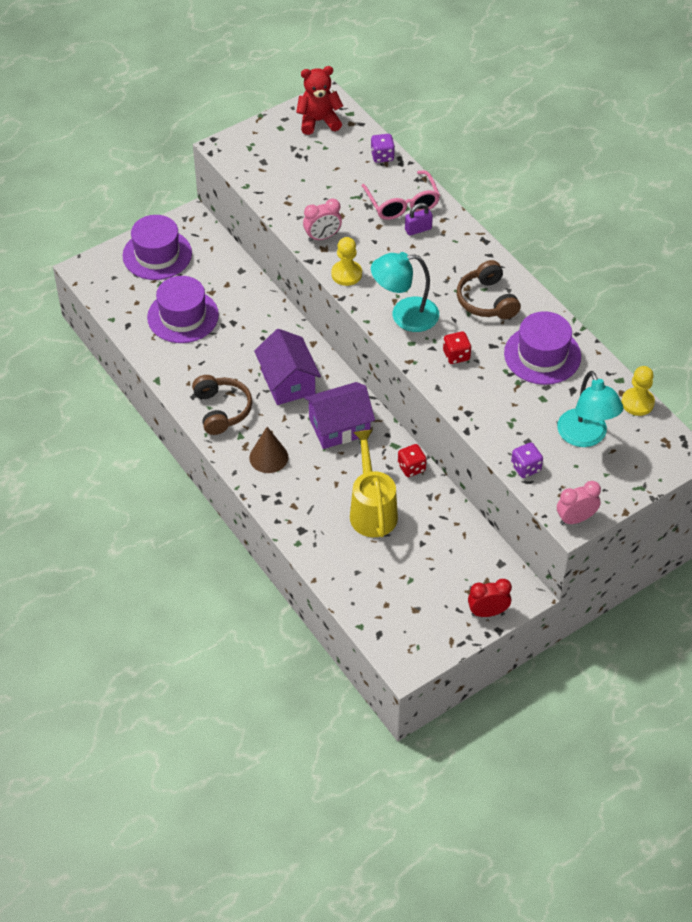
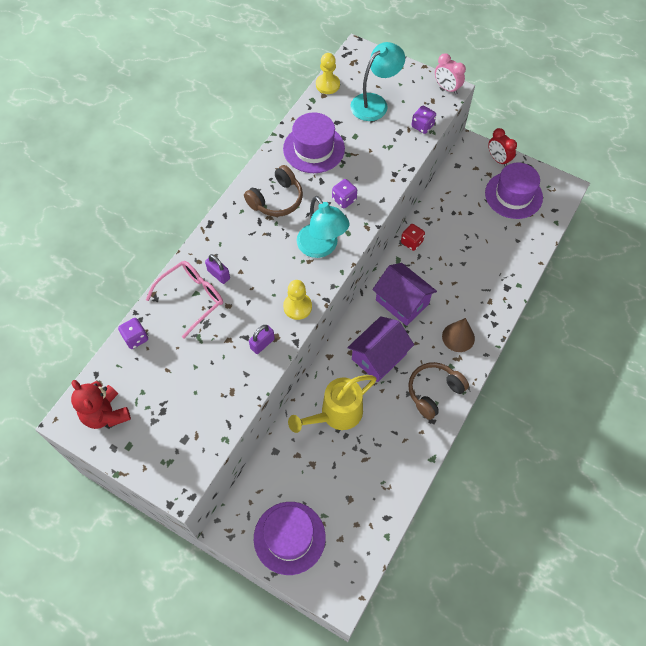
camera: 115 degrees left, 10 degrees up
purple hat [147,276,219,343] -> purple hat moved to [485,163,543,219]
pink clock [303,199,342,242] -> purple padlock [249,325,275,354]
yellow watering can [350,430,398,537] -> yellow watering can moved to [288,375,376,433]
red dice [443,331,471,364] -> purple dice [332,179,357,208]

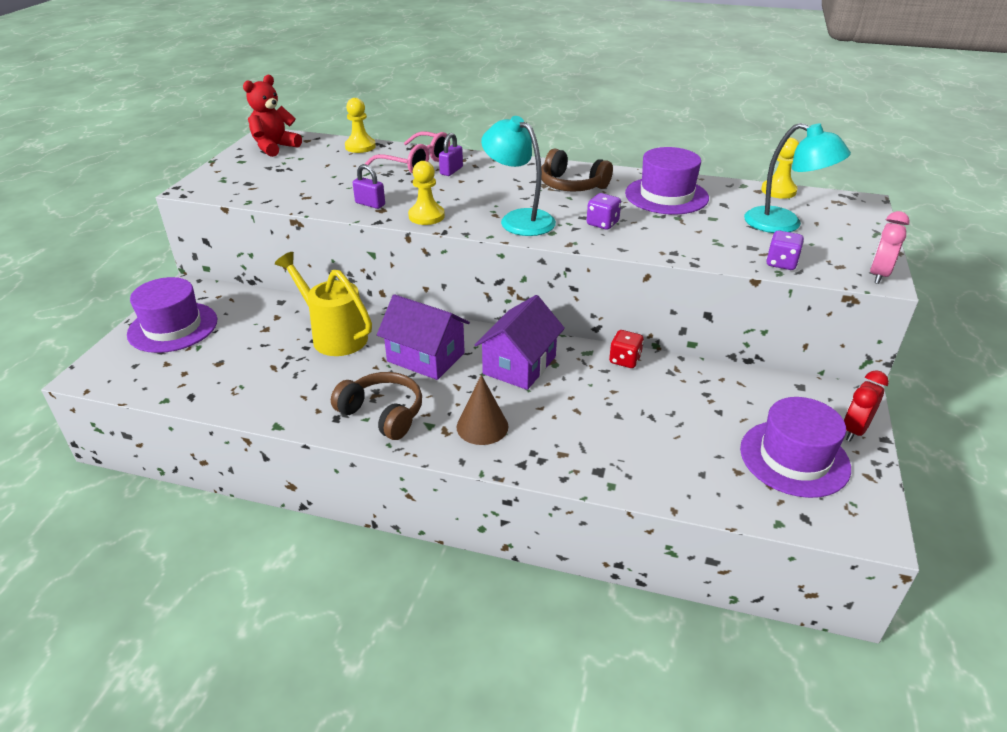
camera: 75 degrees right, 25 degrees down
purple dice [118,318,148,349] -> yellow pawn [345,98,376,153]
turquoise lamp [296,196,350,258] -> turquoise lamp turned 90 degrees clockwise [481,116,556,236]

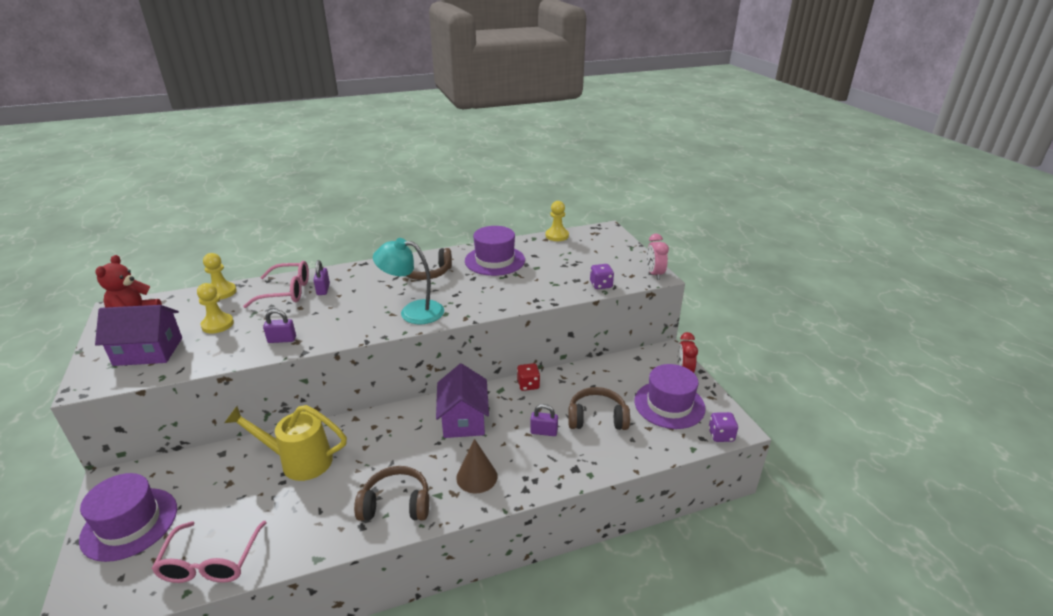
camera: 35 degrees left, 5 degrees down
purple house [377,294,470,380] -> purple house moved to [95,305,182,366]
yellow pawn [408,161,445,225] -> yellow pawn moved to [197,283,234,333]
purple dice [587,193,621,230] -> purple dice moved to [709,412,738,442]
turquoise lamp [744,123,851,233] -> none
none -> pink glasses [152,521,267,583]
none -> purple padlock [530,404,558,436]
none -> brown headphones [568,387,630,430]

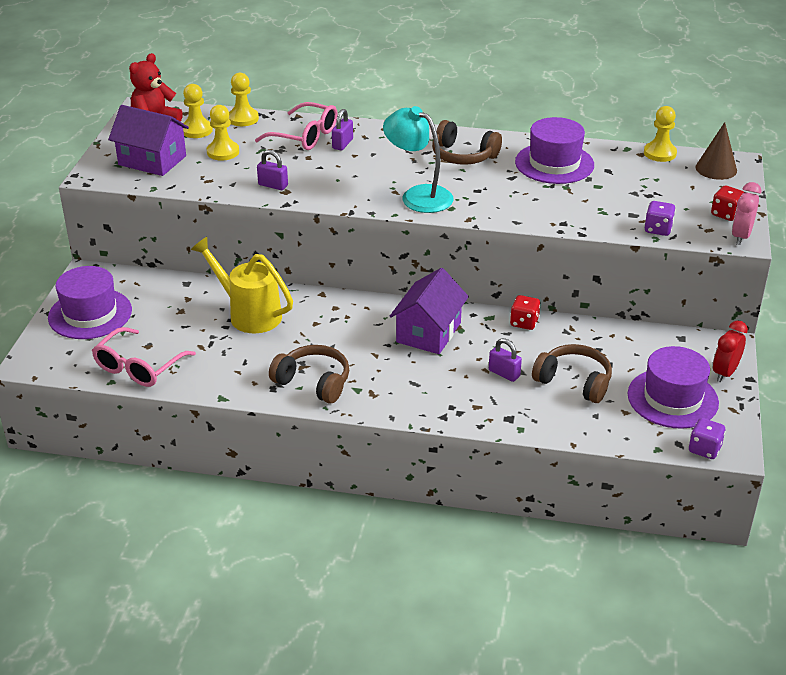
camera: 30 degrees right, 5 degrees up
brown cone [456,439,497,493] -> brown cone moved to [695,122,737,180]
none -> yellow pawn [183,84,213,138]
none -> red dice [711,186,745,221]

